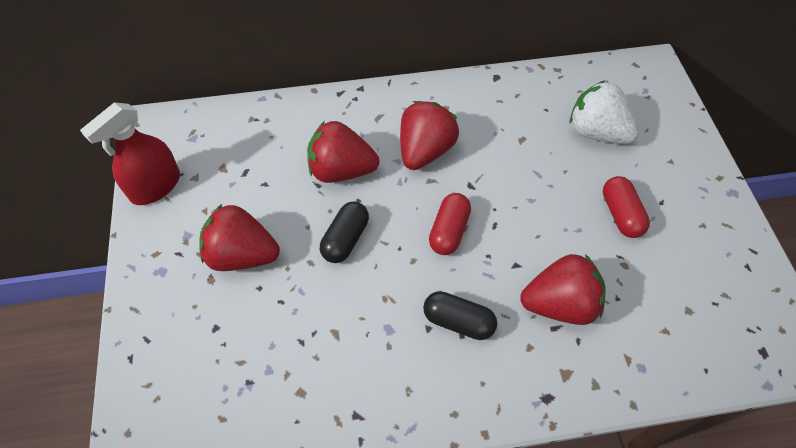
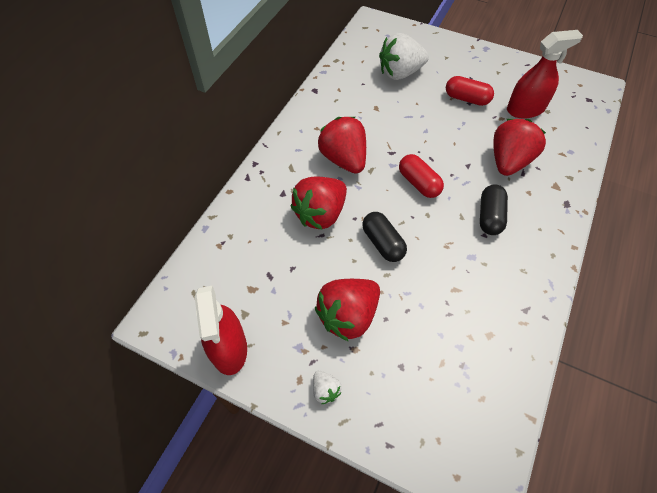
camera: 55 degrees left, 0 degrees up
black capsule [423,291,497,340] -> black capsule turned 45 degrees counterclockwise [480,184,508,235]
none -> white strawberry [313,371,342,404]
none -> red spray bottle [507,30,583,119]

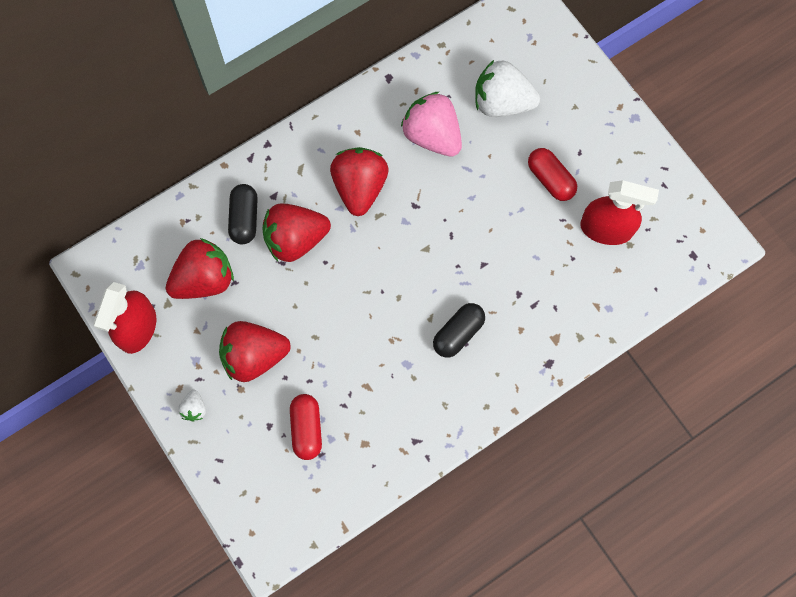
camera: 30 degrees right, 15 degrees up
black capsule [362,212,407,262] -> black capsule moved to [228,184,258,244]
red capsule [399,154,444,198] -> red capsule moved to [290,394,322,460]
red strawberry [493,119,546,176] -> red strawberry moved to [166,238,234,299]
none -> pink strawberry [401,92,462,157]

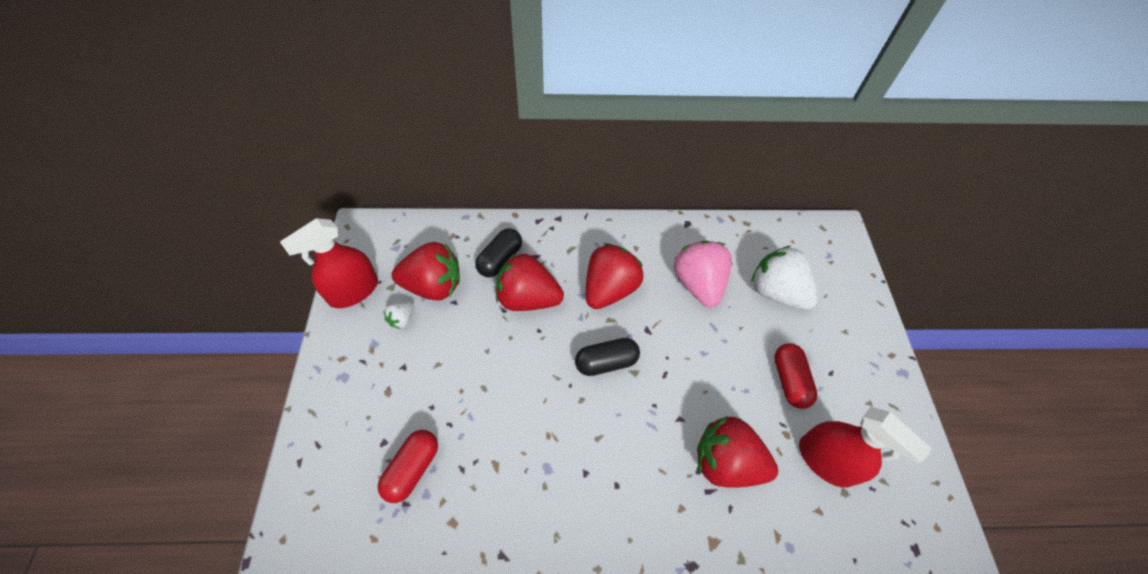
camera: 30 degrees right, 15 degrees down
white strawberry [178,390,206,421] -> white strawberry moved to [384,302,414,329]
red strawberry [219,321,291,382] -> red strawberry moved to [697,416,778,488]
black capsule [433,303,485,358] -> black capsule moved to [575,338,640,376]

